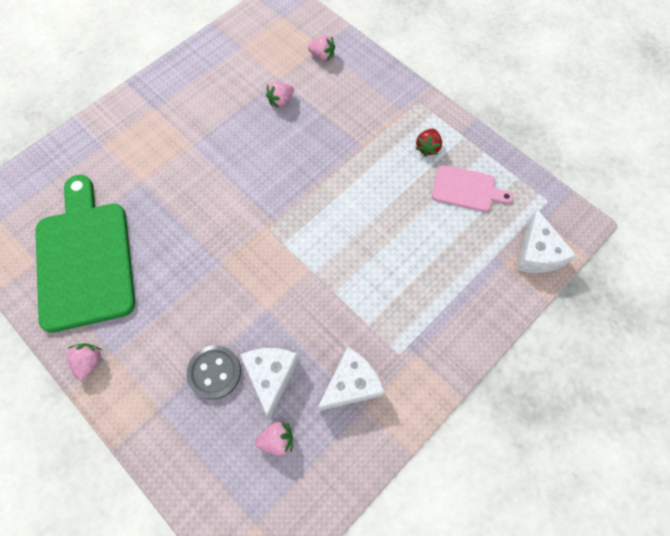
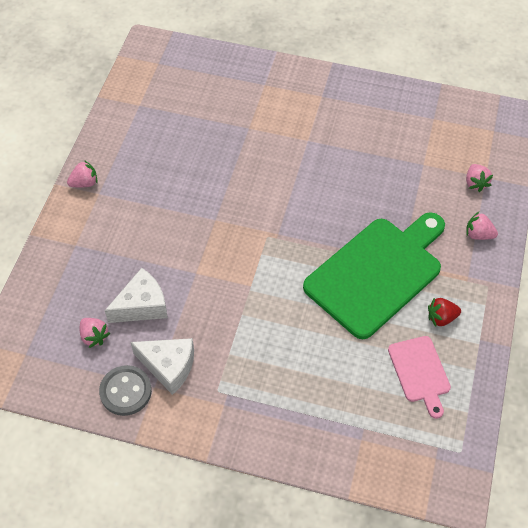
camera: 60 degrees right, 10 degrees down
green cutting board [36,175,135,333] -> green cutting board moved to [303,212,445,339]
grey button [186,345,241,400] -> grey button moved to [99,365,152,416]
pink strawberry [266,82,294,108] -> pink strawberry moved to [466,212,498,240]
white cheese [516,209,576,273] -> none

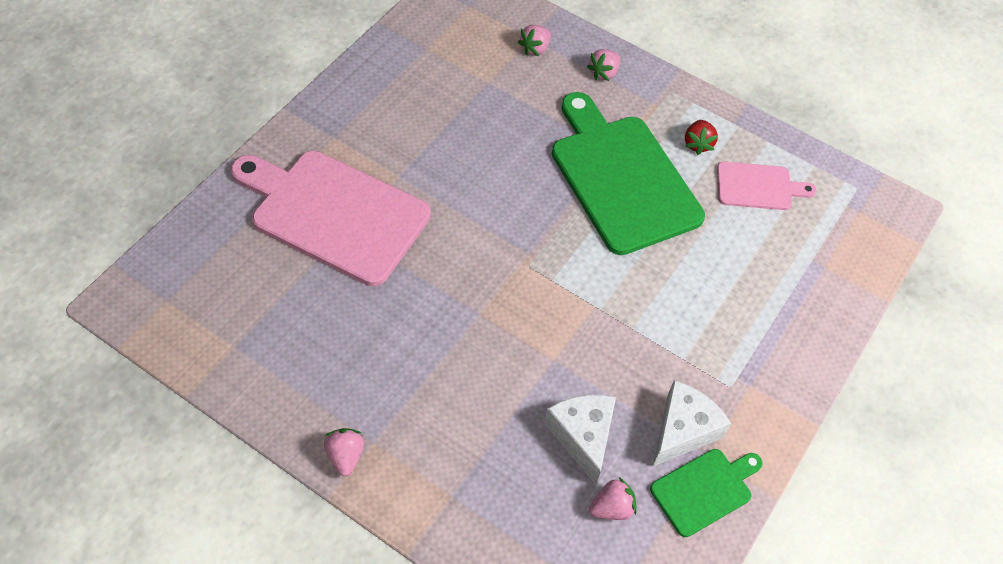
camera: 75 degrees left, 0 degrees up
grey button [99,365,152,416] -> green cutting board [650,449,763,537]
pink strawberry [466,164,493,192] -> pink strawberry turned 120 degrees clockwise [518,25,551,56]
none -> pink cutting board [231,151,431,286]

